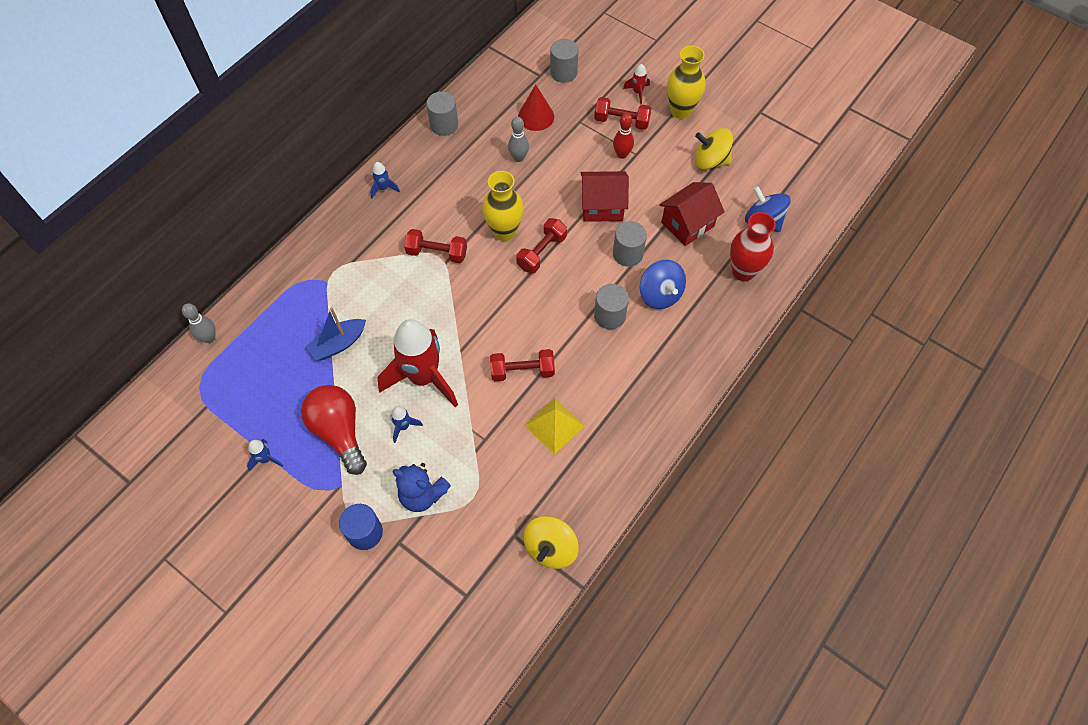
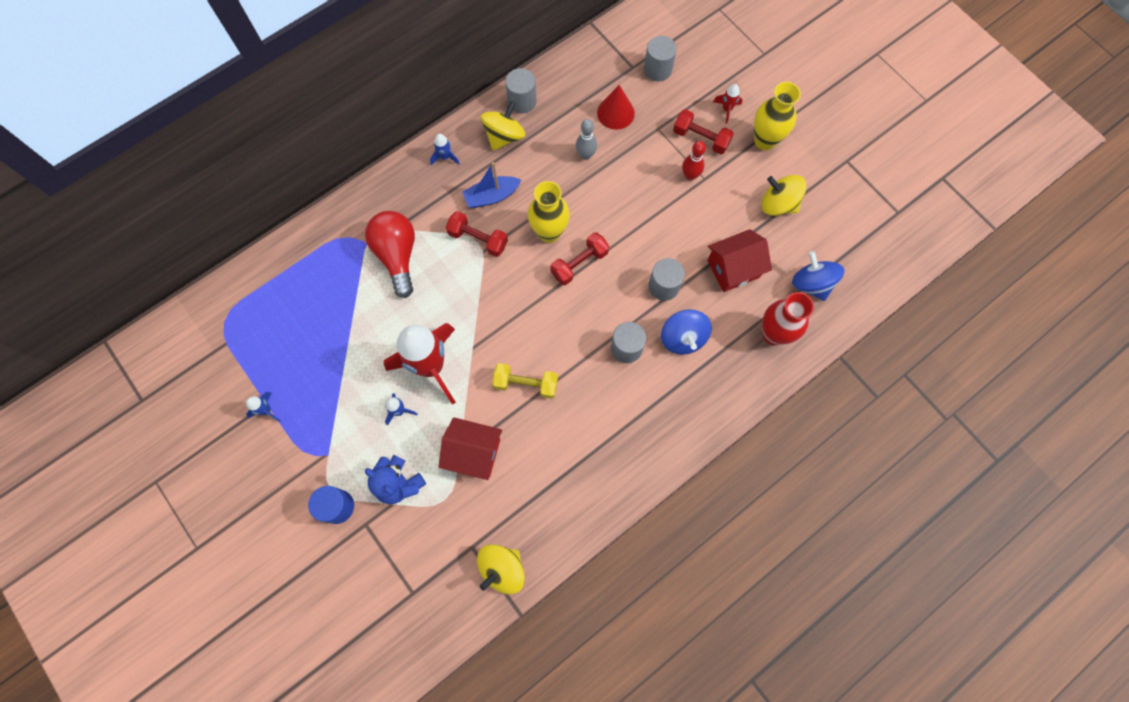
camera: 15 degrees right, 10 degrees up
grey bowling pin [182,303,216,343] -> none
red light bulb [301,385,367,475] -> red light bulb moved to [365,211,415,298]
blue boat [306,307,366,361] -> blue boat moved to [462,162,521,208]
red dumbbell [490,349,555,381] -> yellow dumbbell [492,363,558,399]
yellow pyramid [524,398,585,454] -> none
red house [581,171,629,222] -> red house moved to [438,417,502,480]
none -> yellow spinning top [481,101,525,151]

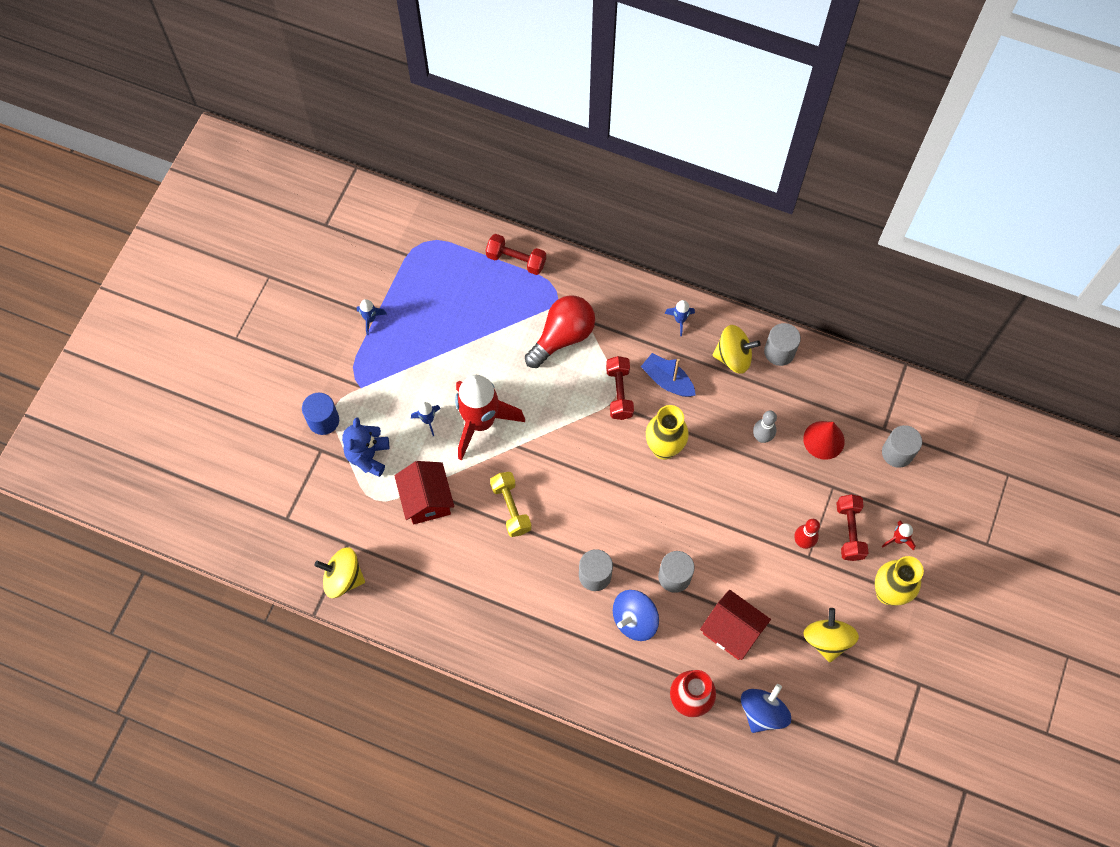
camera: 60 degrees right, 5 degrees down
red dumbbell [550,232,609,285] -> red dumbbell moved to [486,234,546,275]

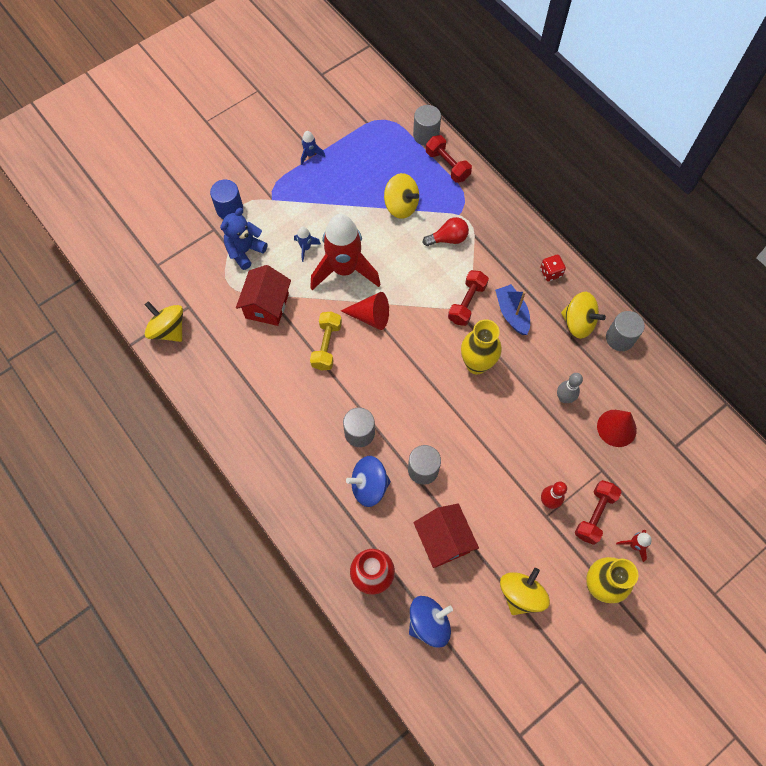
camera: 30 degrees right, 0 degrees up
red light bulb [525,295,595,368] -> red light bulb [423,217,469,246], size x0.61
blue rocket [665,300,695,336] -> red dice [540,255,566,281]
grey cylinder [882,425,922,468] -> grey cylinder moved to [413,105,441,146]
none -> red cone [341,292,389,330]
none -> yellow spinning top [384,173,419,219]

